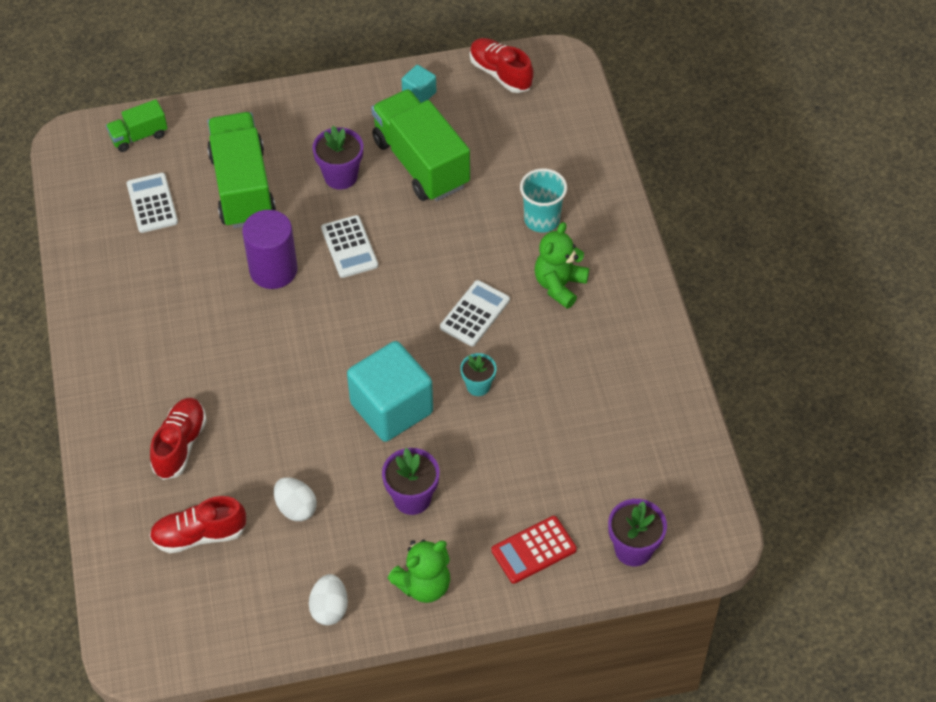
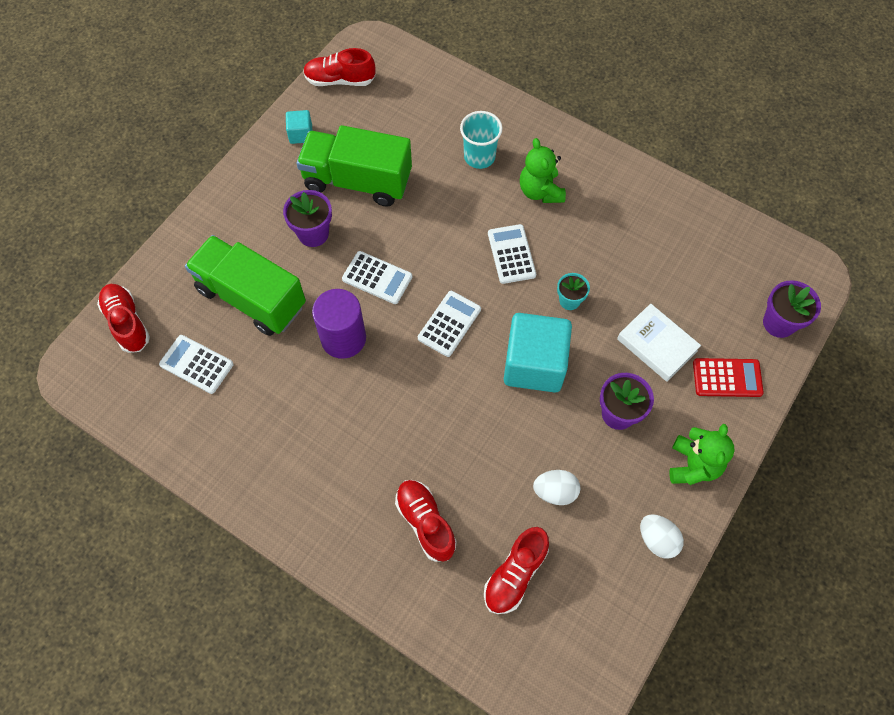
camera: 45 degrees left, 10 degrees up
green truck [106,99,168,152] -> red shoe [97,284,150,353]
red calculator [491,516,577,584] -> red calculator turned 105 degrees counterclockwise [693,358,764,397]
none -> white calculator [418,291,481,357]
none -> white book [617,304,701,382]

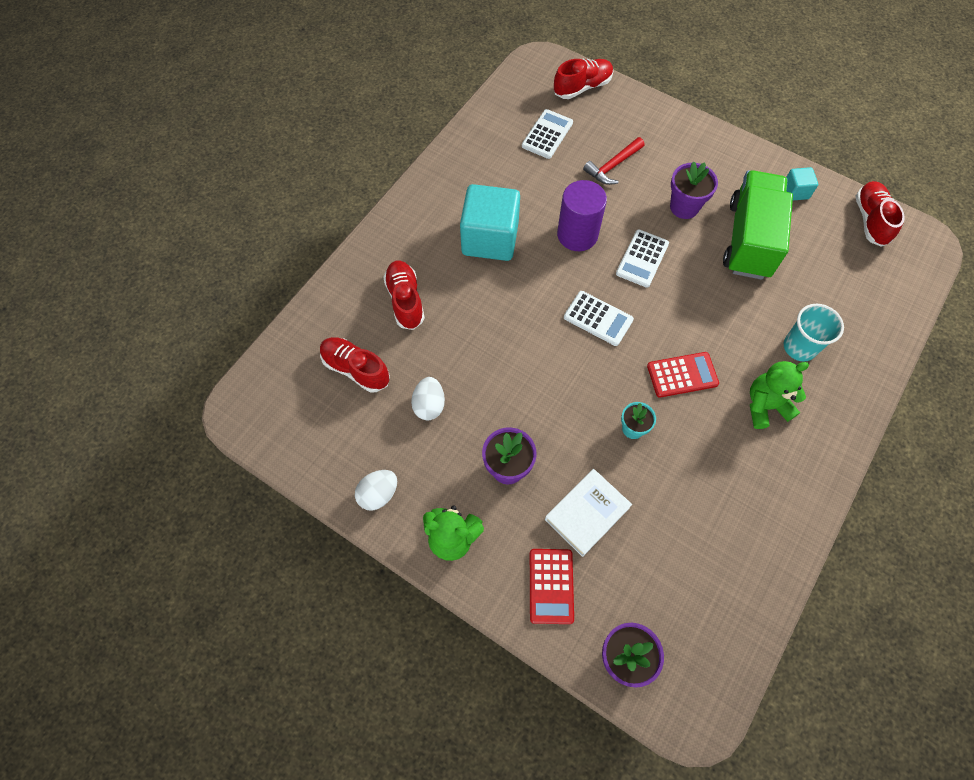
camera: 90 degrees right, 0 degrees up
green truck [185,235,306,336] -> red hammer [583,137,645,185]
red shoe [395,480,456,562] -> red shoe turned 75 degrees counterclockwise [383,260,425,330]
white calculator [488,224,536,284] -> red calculator [647,352,719,398]
turquoise cube [504,313,572,393] -> turquoise cube moved to [460,184,520,261]

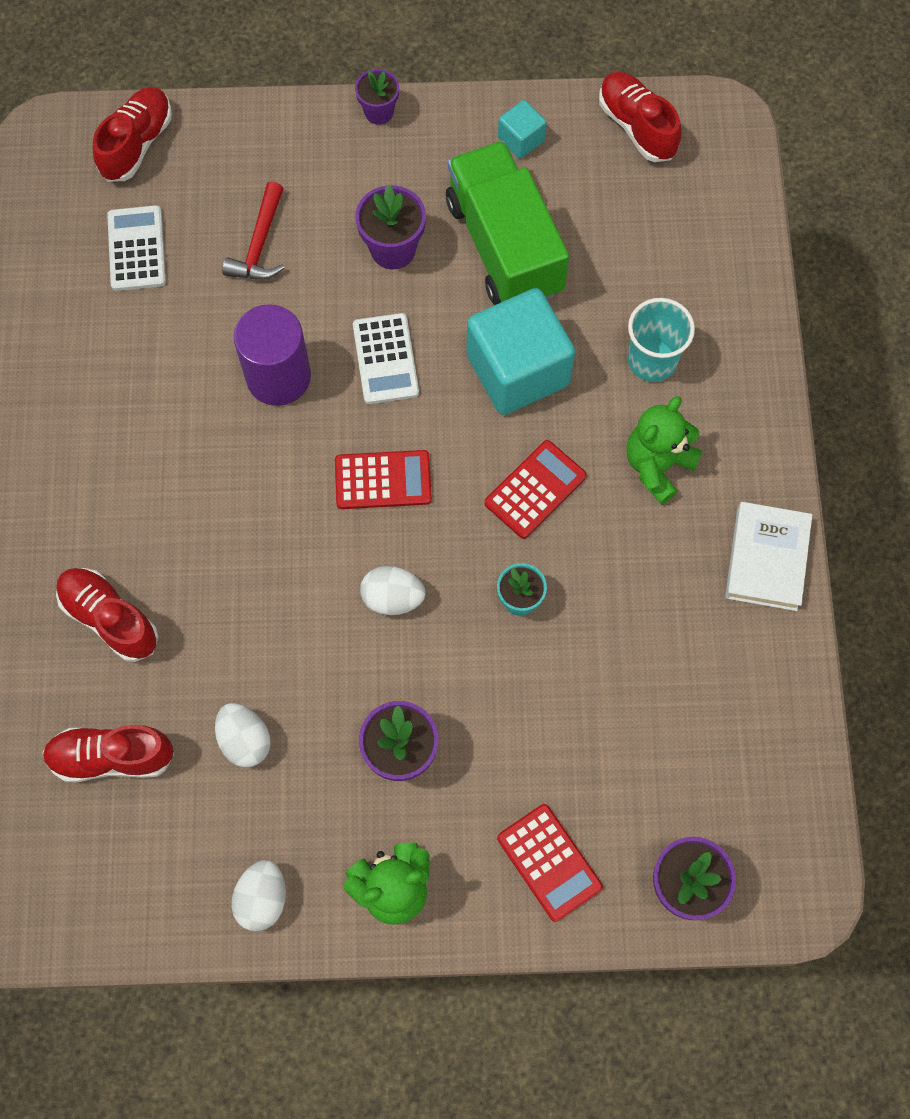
camera: 35 degrees left, 5 degrees up
turquoise cube [460,184,520,261] -> turquoise cube moved to [466,288,575,415]
white book [545,469,632,557] -> white book moved to [725,502,812,611]
white calculator [564,291,634,346] -> red calculator [335,450,432,509]
none -> purple flower pot [355,69,399,125]
none -> white egg [360,566,426,615]

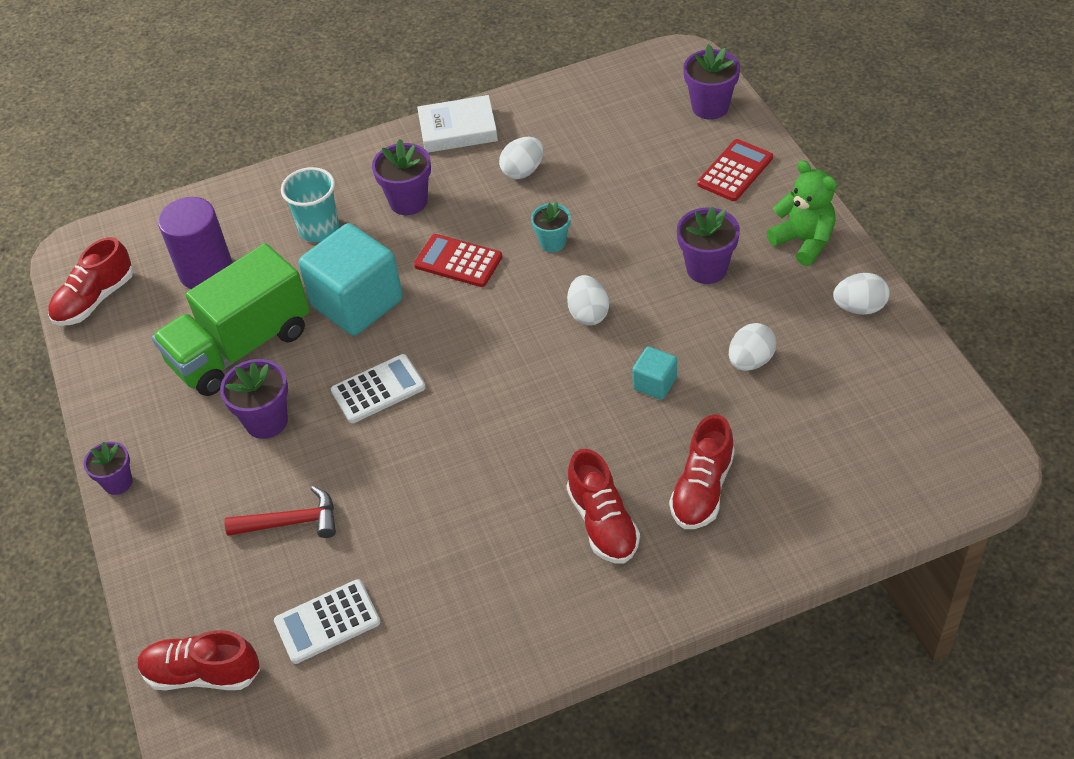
camera: 105 degrees left, 20 degrees down
red shoe [43,725,174,782] -> red shoe moved to [567,449,640,563]
purple cylinder [234,304,311,406] -> purple cylinder moved to [158,197,233,289]
red calculator [335,450,432,509] -> none
turquoise cube [498,100,547,159] -> turquoise cube moved to [632,346,677,400]
green teddy bear [626,396,702,505] -> purple flower pot [372,139,431,215]
none -> white egg [499,137,543,179]

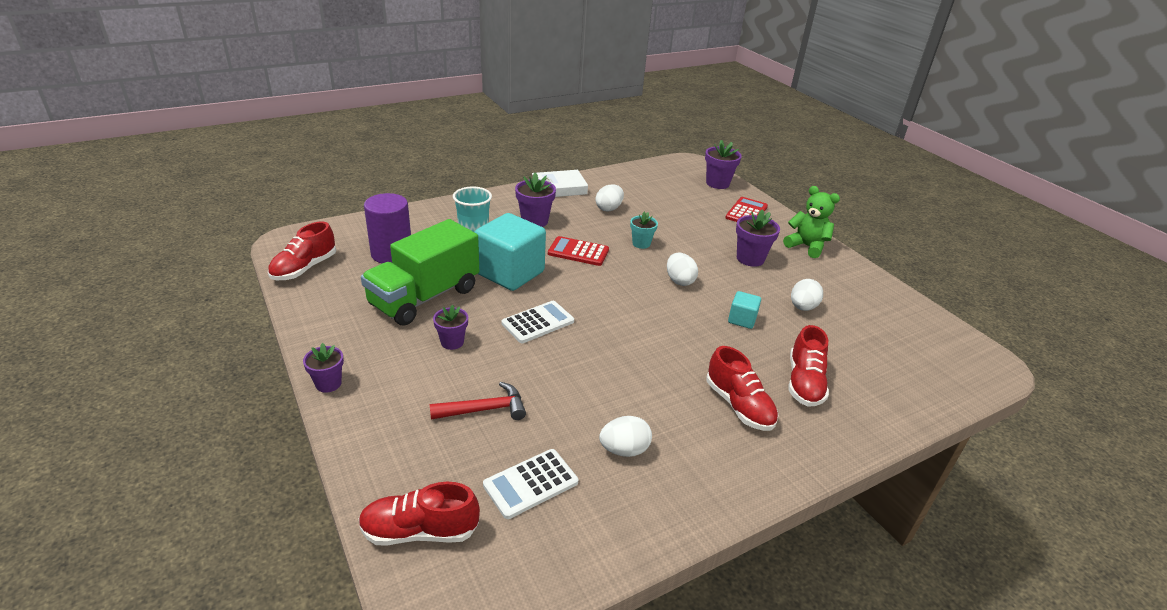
camera: 15 degrees left, 15 degrees down
purple flower pot [220,359,288,439] -> purple flower pot [433,305,468,350], size x0.66
white egg [833,273,890,315] -> white egg moved to [599,416,652,457]

